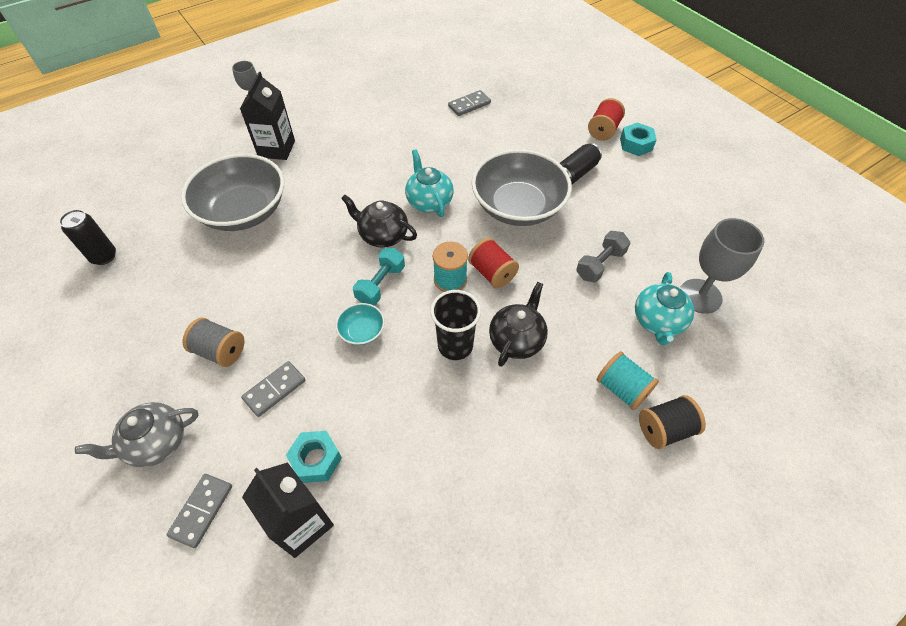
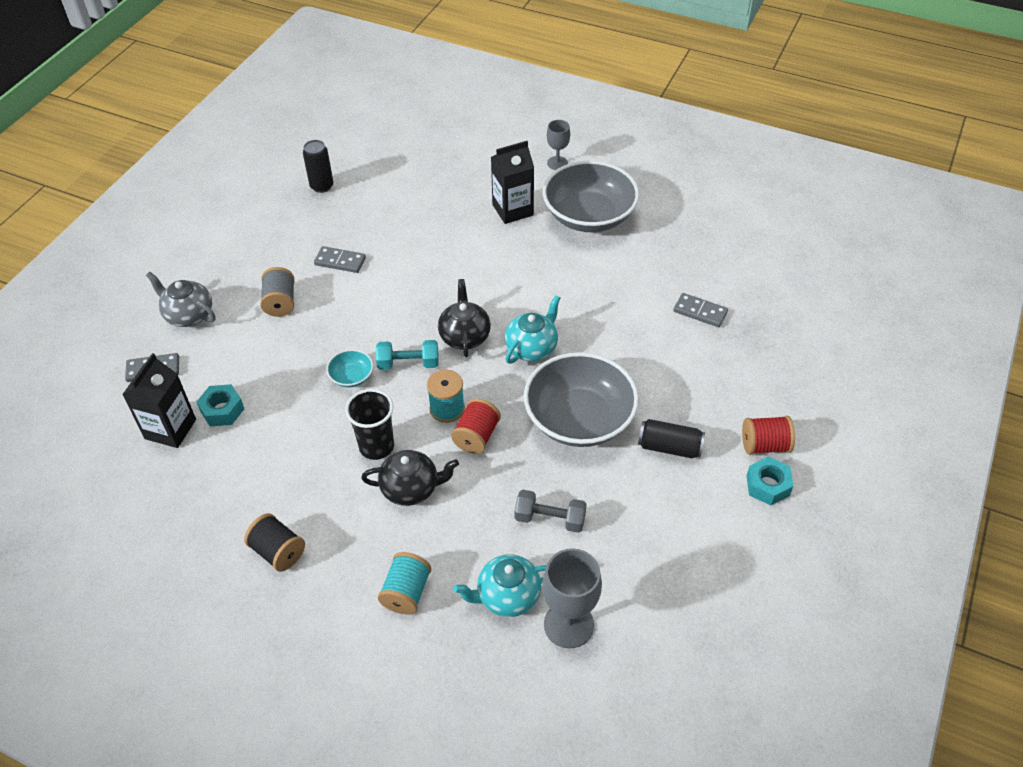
camera: 60 degrees right, 5 degrees down
grey bowl [181,154,284,231] -> grey bowl moved to [542,161,639,232]
grey domino [241,361,306,417] -> grey domino moved to [314,246,366,273]
black spool [639,395,706,449] -> black spool moved to [244,513,305,572]

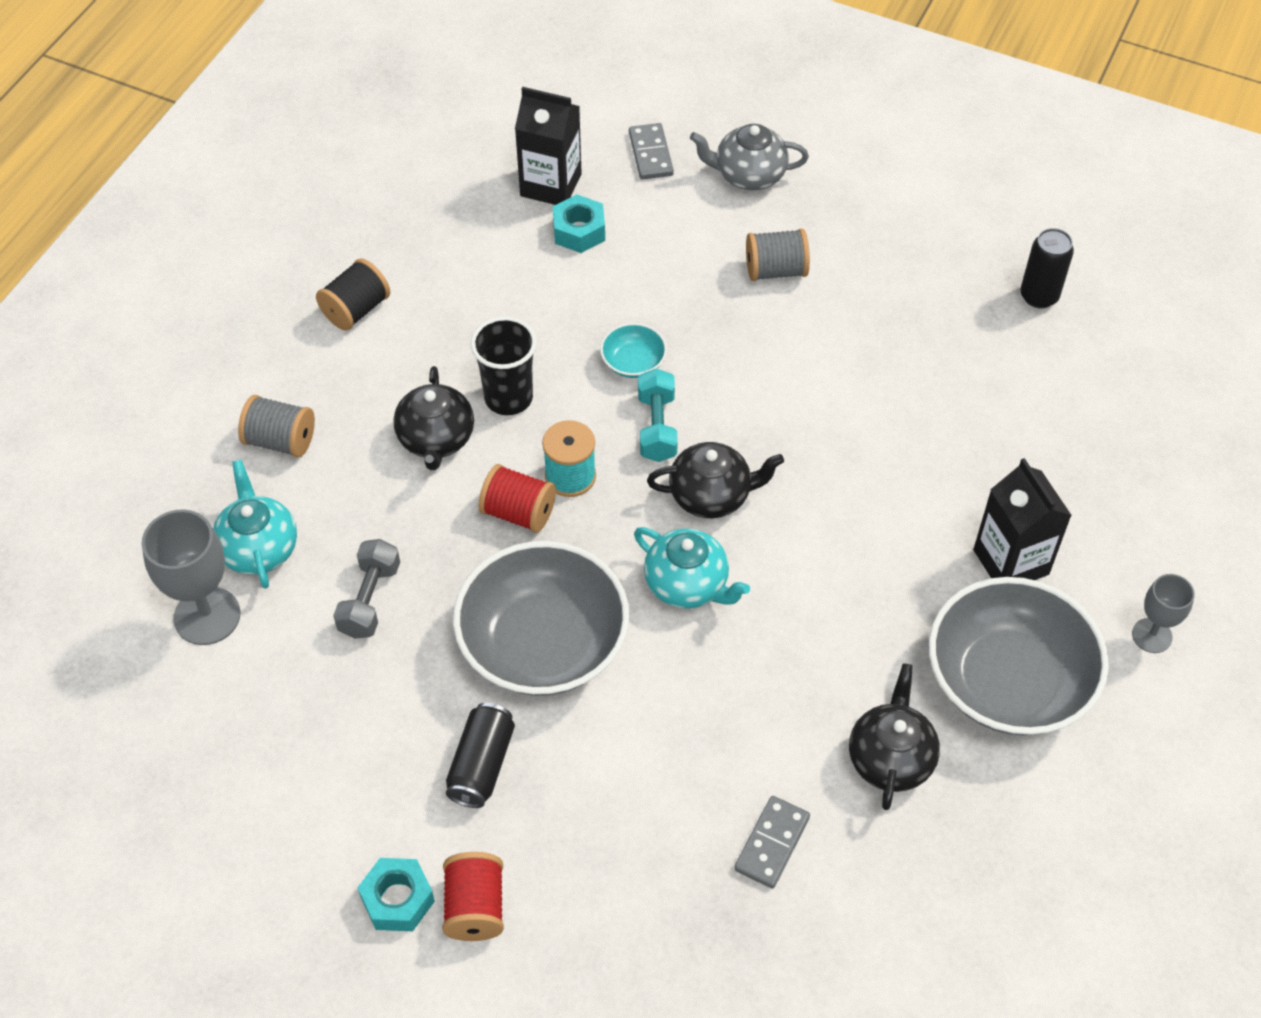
camera: 90 degrees right, 5 degrees up
grey teapot [146,272,216,327] -> grey teapot turned 120 degrees counterclockwise [690,124,809,190]
grey domino [314,246,366,273] -> none
turquoise spool [378,552,431,614] -> grey spool [238,395,315,458]
none -> black teapot [849,663,940,810]

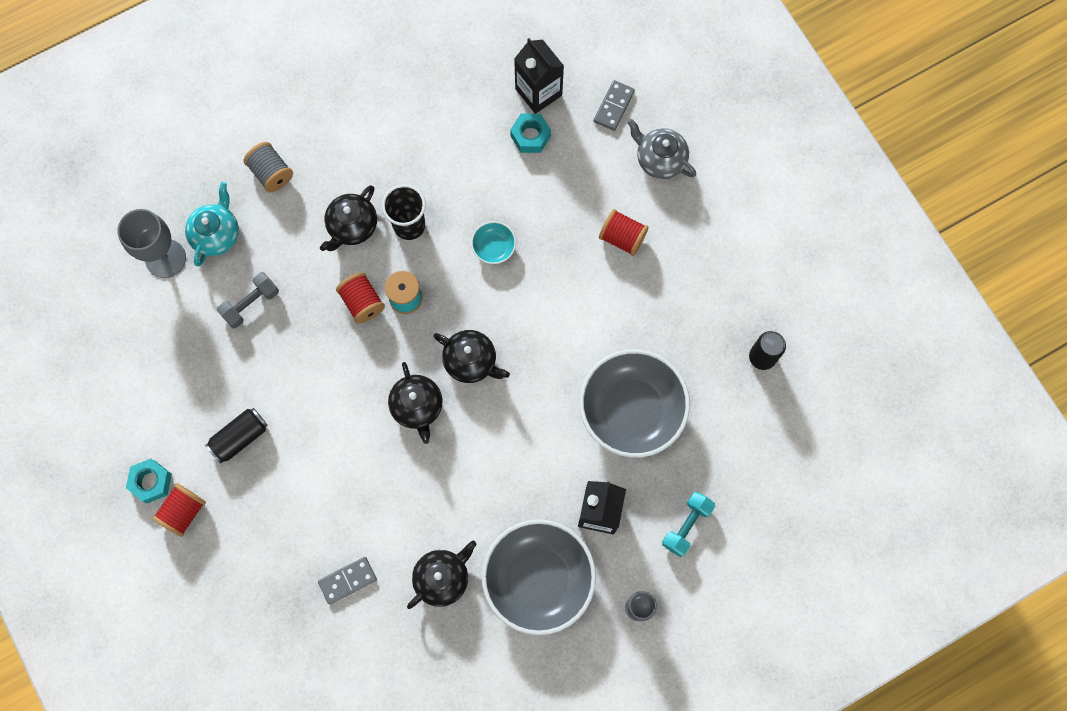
camera: 35 degrees right, 20 degrees up
black spool [316,258,390,331] -> none
grey bowl [453,541,629,696] -> grey bowl moved to [579,349,690,458]
turquoise teapot [634,527,750,609] -> black teapot [388,362,443,444]
turquoise dumbbell [638,369,678,462] -> turquoise dumbbell moved to [662,492,715,557]
grey spool [746,229,810,281] -> red spool [599,209,649,256]

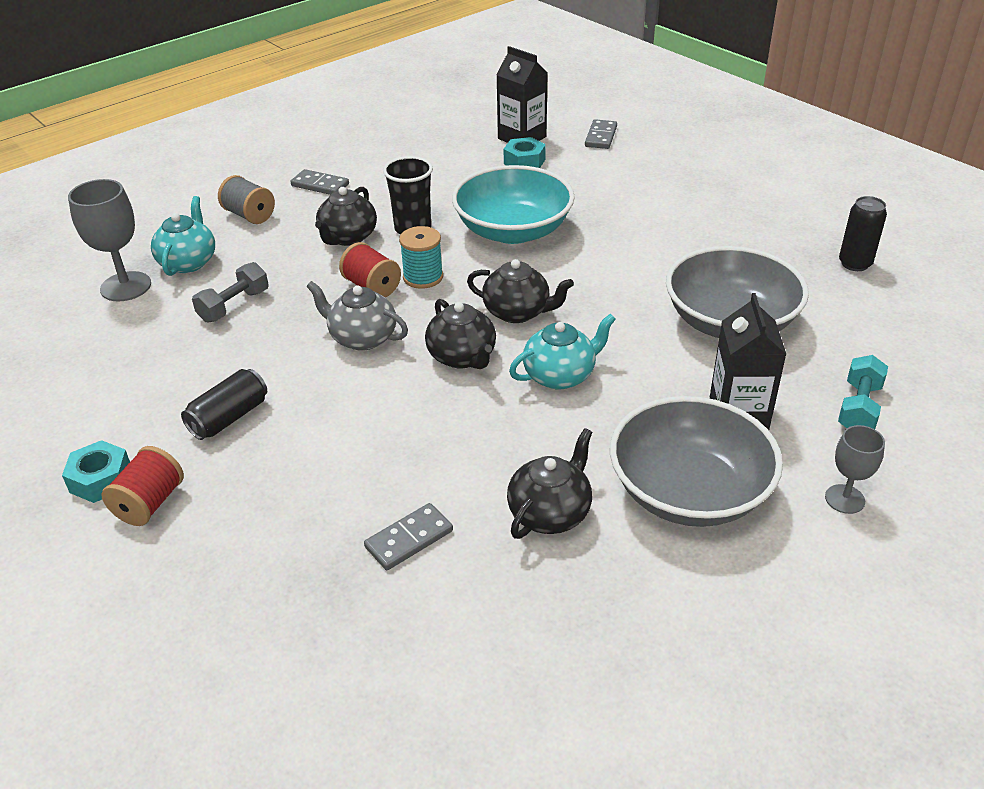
camera: 10 degrees left, 35 degrees down
turquoise bowl [471,221,516,264] -> turquoise bowl [452,165,575,244], size x2.34
red spool [599,209,649,256] -> none
grey teapot [627,119,696,179] -> grey teapot moved to [306,281,408,351]
none -> grey domino [291,169,349,195]
none -> turquoise teapot [509,314,616,390]

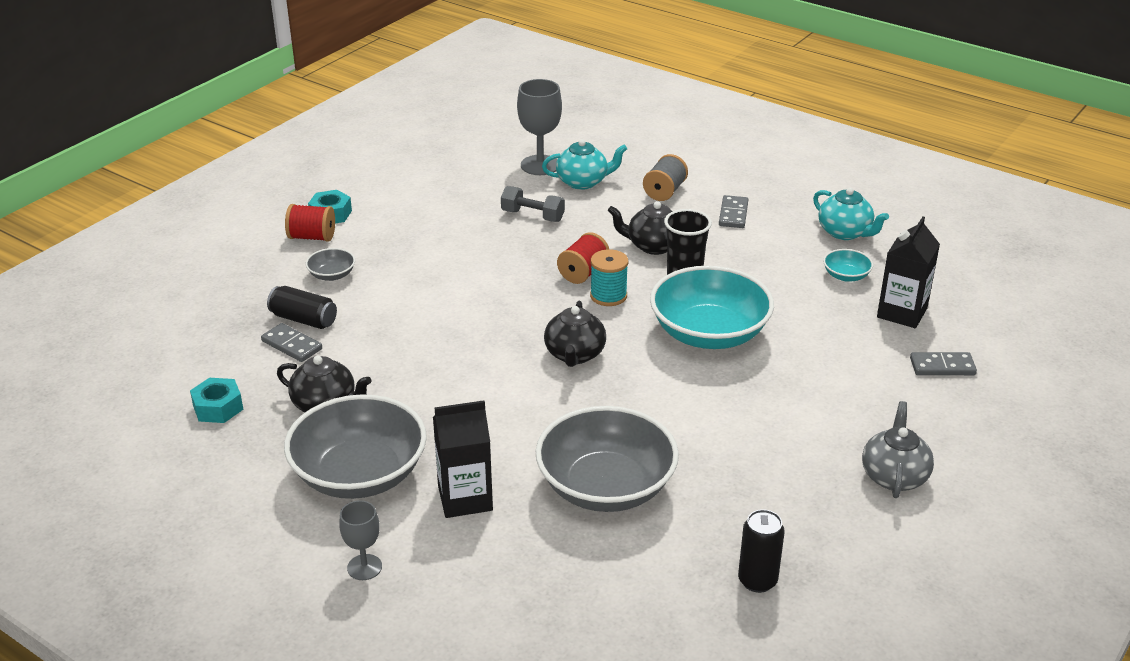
camera: 75 degrees right, 5 degrees down
black can [181,369,267,440] -> black can moved to [267,286,337,329]
grey teapot [306,281,408,351] -> grey teapot moved to [862,401,934,498]
black teapot [425,299,496,369] -> none
turquoise nut [504,137,546,168] -> turquoise nut moved to [190,378,243,423]
turquoise teapot [509,314,616,390] -> turquoise teapot moved to [813,188,889,240]
turquoise dumbbell [838,355,888,429] -> none
none -> grey bowl [306,248,355,281]
none -> turquoise bowl [823,249,873,282]

